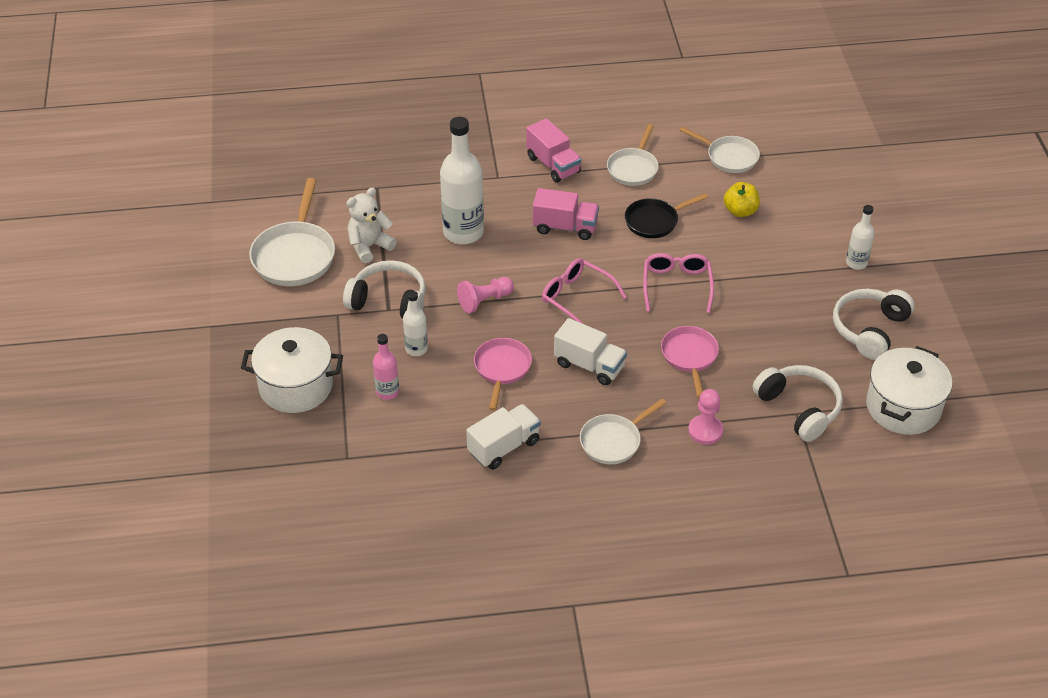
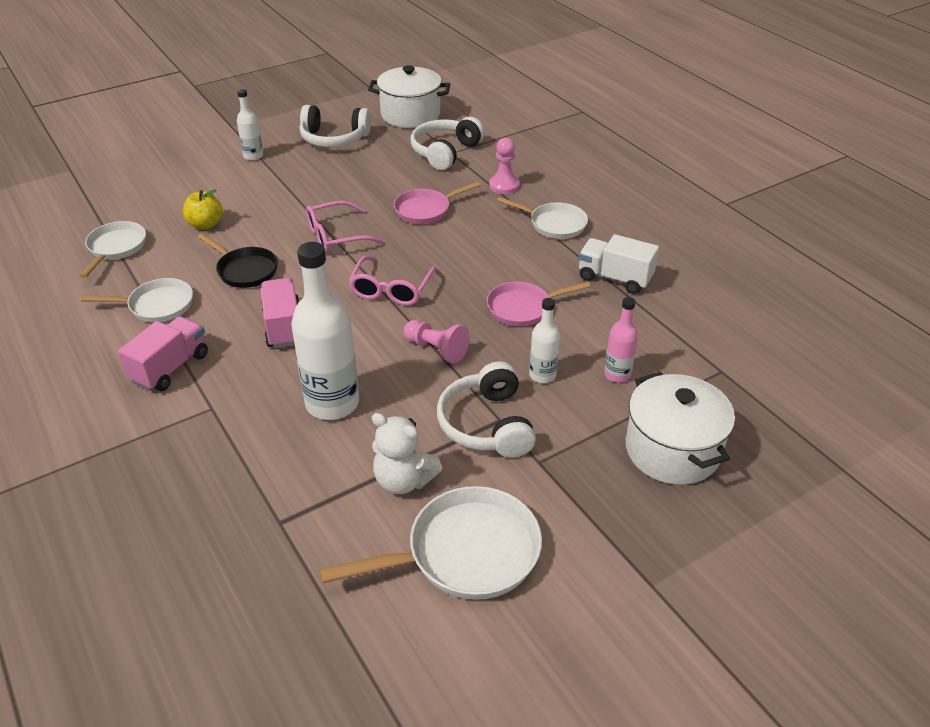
camera: 115 degrees left, 5 degrees down
white truck [554,318,627,385] -> none

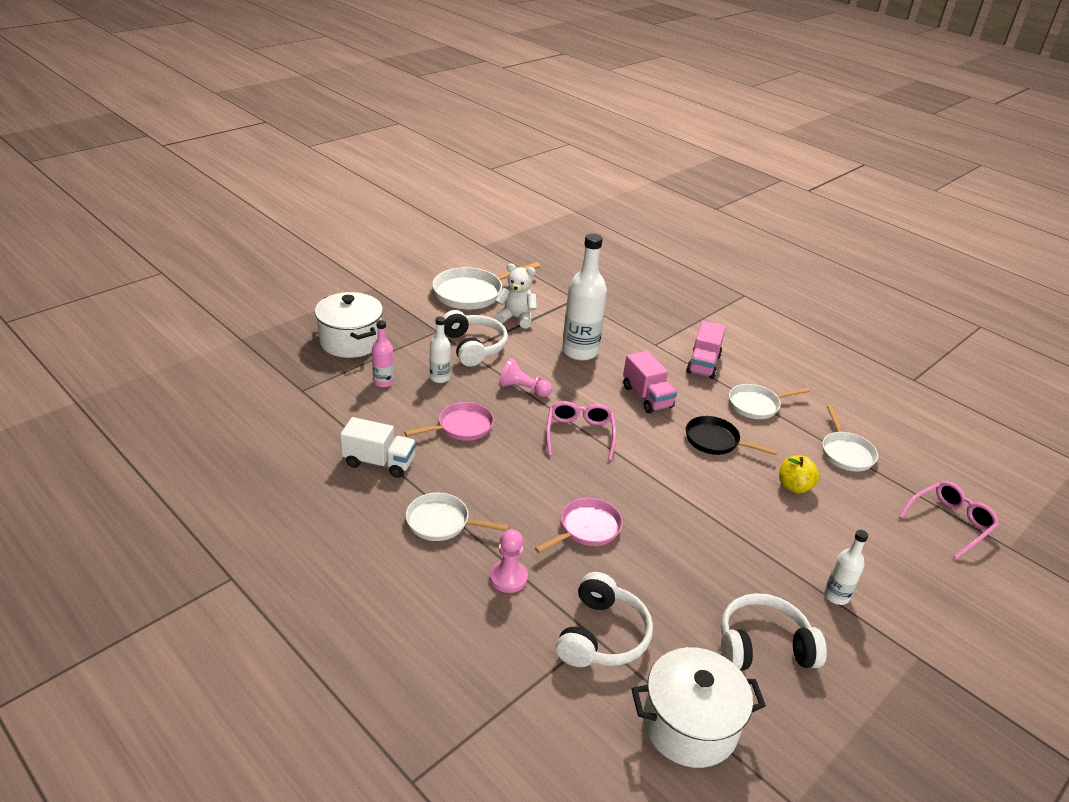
camera: 165 degrees right, 5 degrees down
pink glasses [306,200,385,253] -> pink glasses moved to [898,481,999,559]

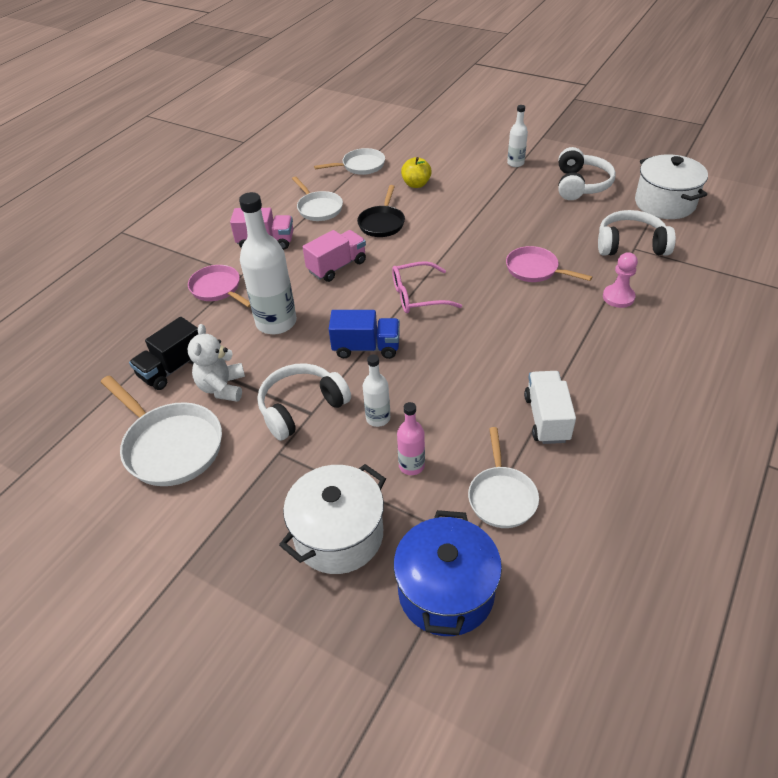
camera: 100 degrees left, 10 degrees up
pink pan [404,402,494,441] -> pink pan moved to [188,265,251,308]
white pan [406,493,510,541] -> white pan moved to [468,427,539,528]
pink pawn [499,358,552,397] -> blue truck [329,310,400,359]
white headphones [721,593,827,671] -> white headphones turned 150 degrees counterclockwise [559,147,616,200]
pink glasses [898,481,999,559] -> none
none -> black truck [129,317,198,390]
none -> blue pot [393,510,502,636]

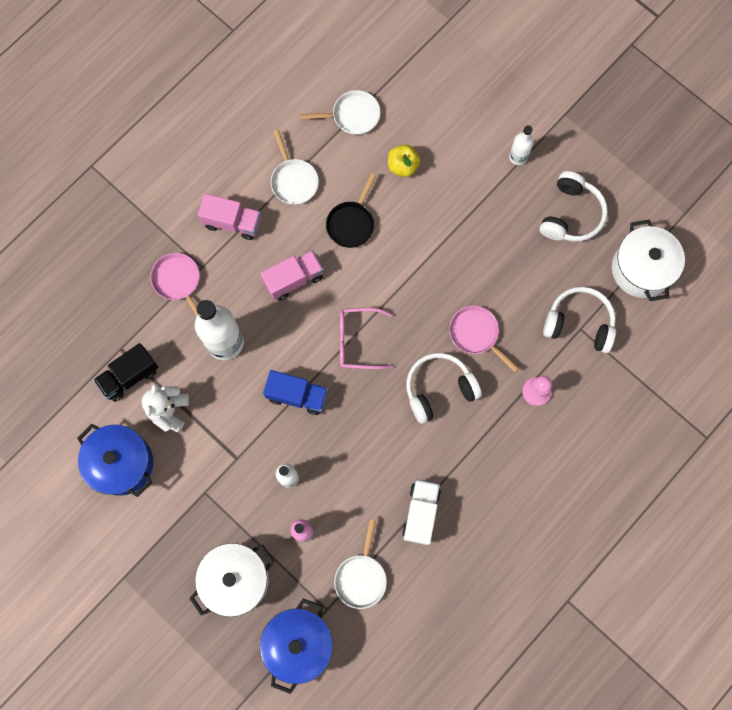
camera: 10 degrees right, 30 degrees up
white pan [101,375,222,486] -> blue pot [77,424,153,497]
white headphones [257,363,351,441] -> white headphones moved to [406,353,482,424]

